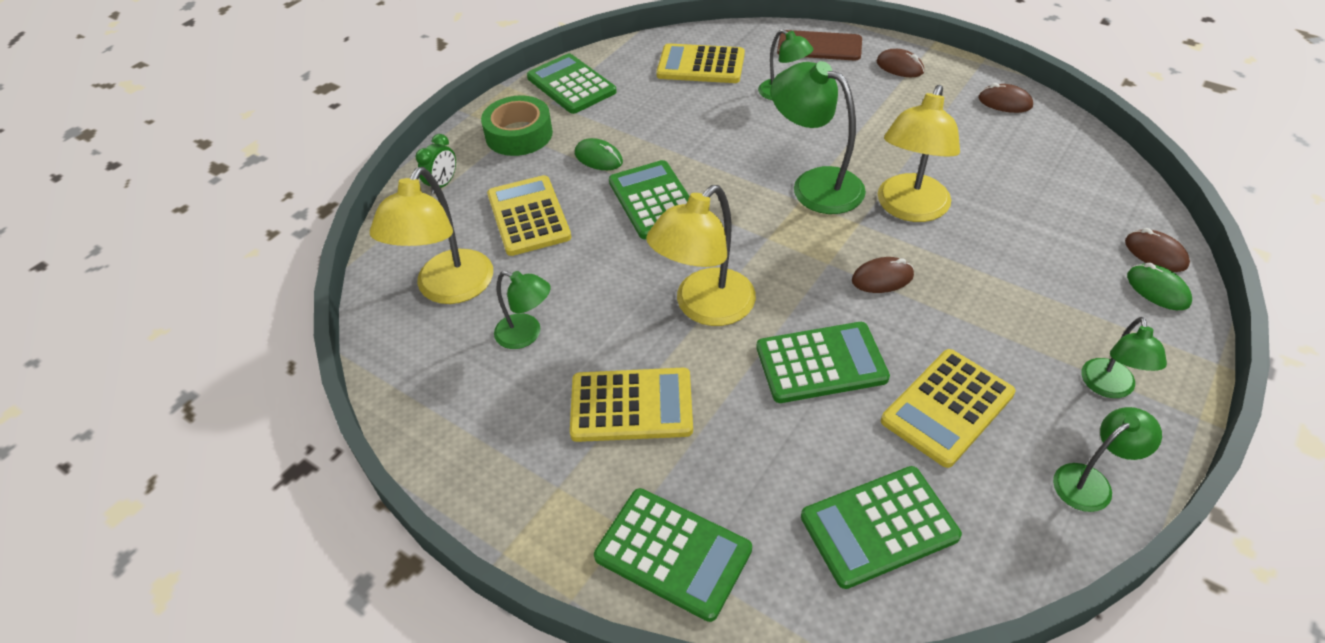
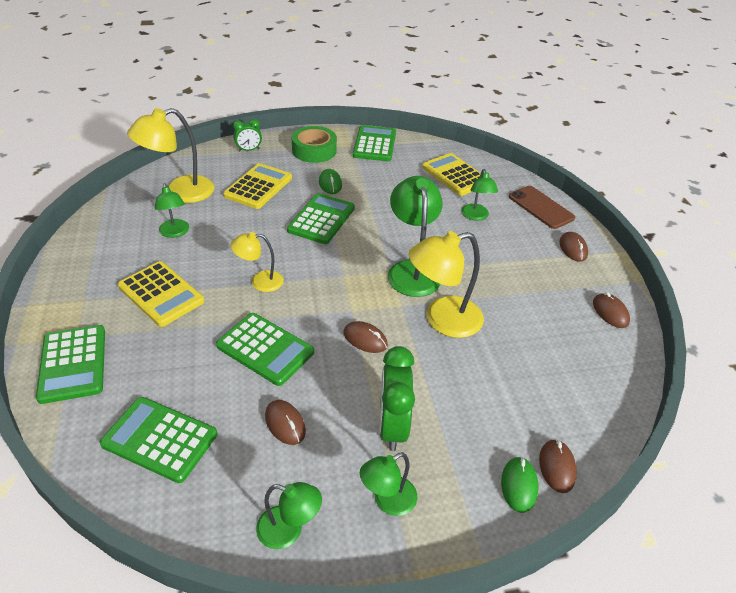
camera: 40 degrees right, 5 degrees down
yellow lamp [646,185,756,326] -> yellow lamp [231,232,284,292], size x0.58
yellow calculator [881,349,1016,468] -> brown mouse [265,400,306,445]
none -> green clock [379,346,415,451]

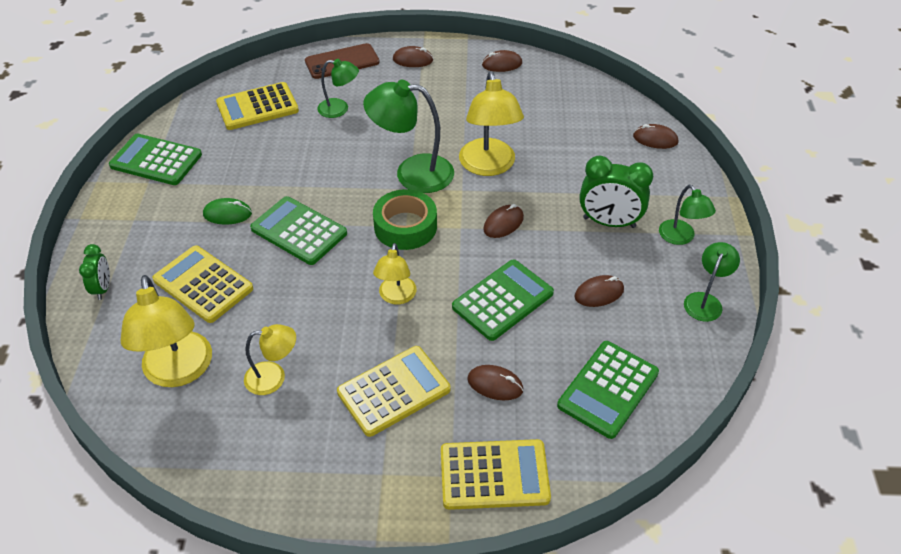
camera: 75 degrees left, 5 degrees up
green calculator [36,325,105,404] -> yellow calculator [441,439,551,510]
green lamp [155,183,189,238] -> yellow lamp [244,324,296,395]
green tape [292,126,337,163] -> green tape moved to [373,189,437,250]
green mouse [501,456,539,513] -> none
none -> brown mouse [467,365,524,400]

